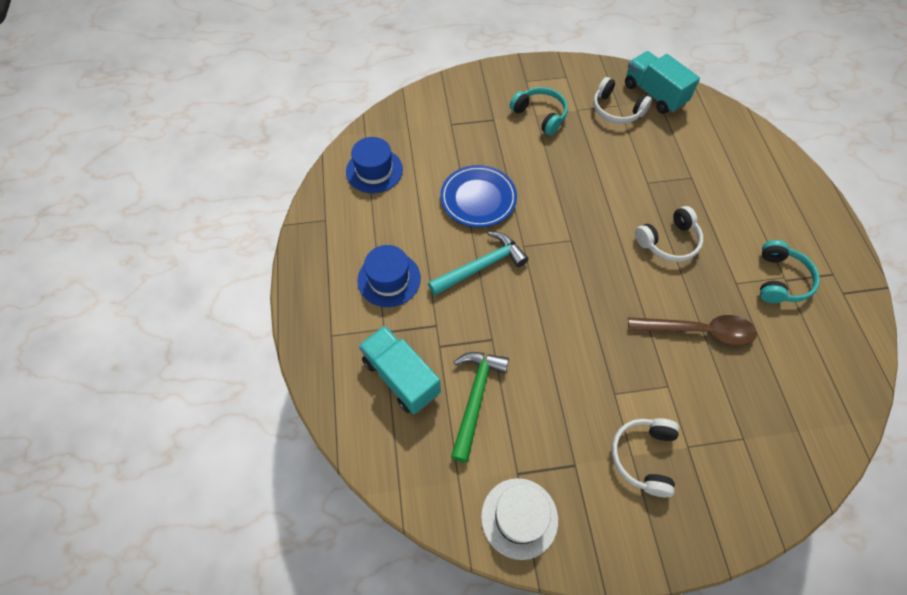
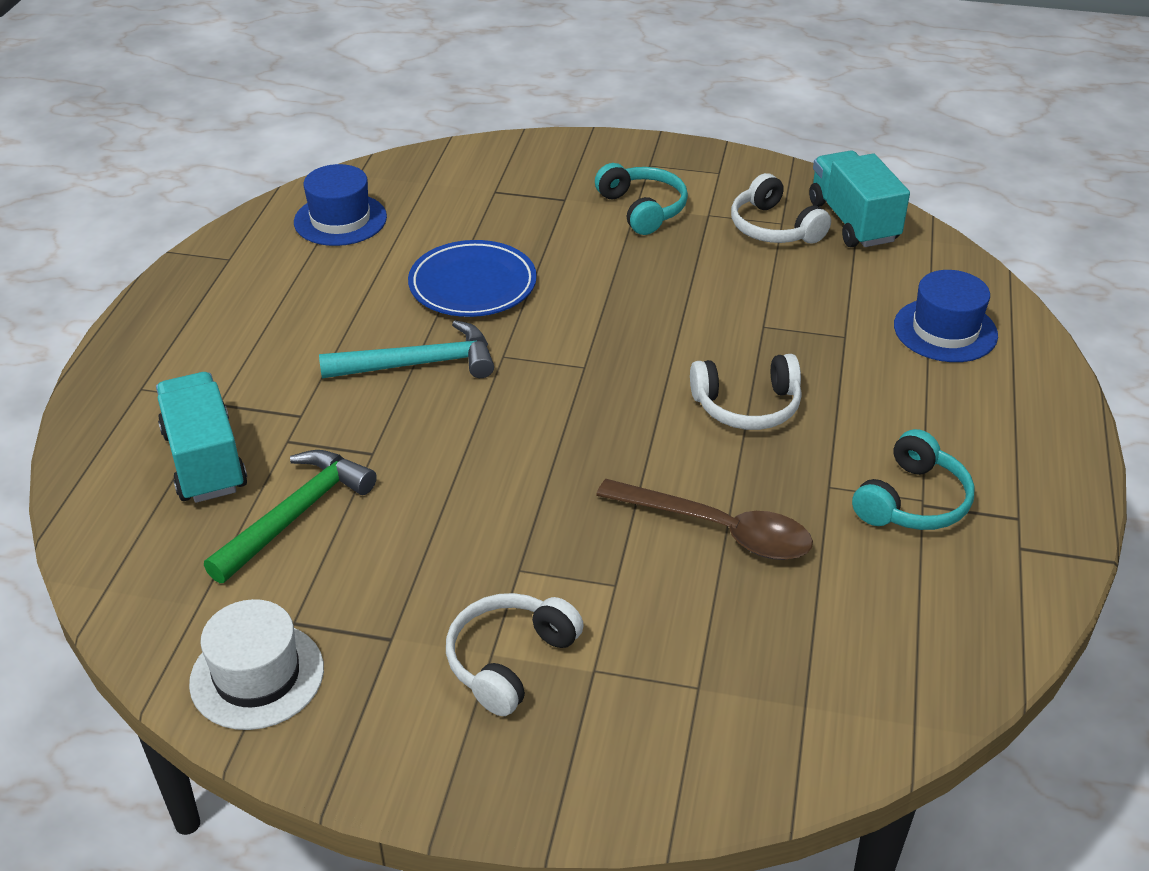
camera: 20 degrees right, 20 degrees down
blue hat [357,245,421,307] -> blue hat moved to [894,270,998,362]

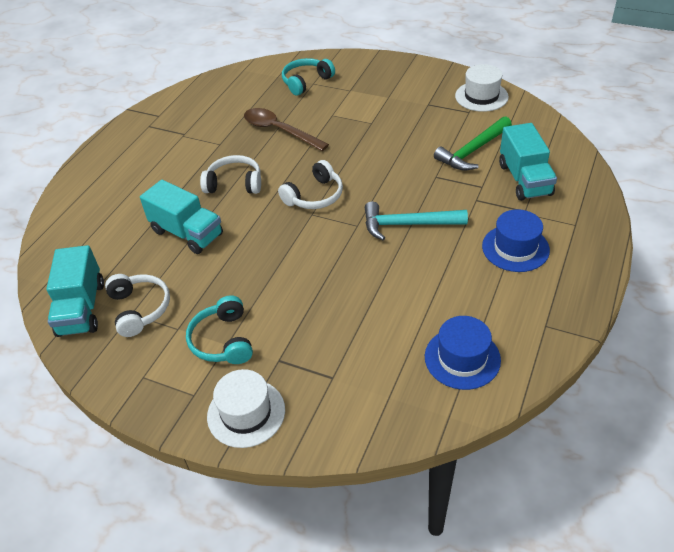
camera: 165 degrees left, 5 degrees up
blue plate [408,240,537,317] -> none
white headphones [446,593,584,716] -> white headphones moved to [278,160,343,209]
turquoise headphones [852,429,975,530] -> turquoise headphones moved to [282,58,335,95]
blue hat [894,270,998,362] -> blue hat moved to [482,209,550,272]
none -> turquoise truck [140,180,223,254]
none -> white hat [207,369,285,448]

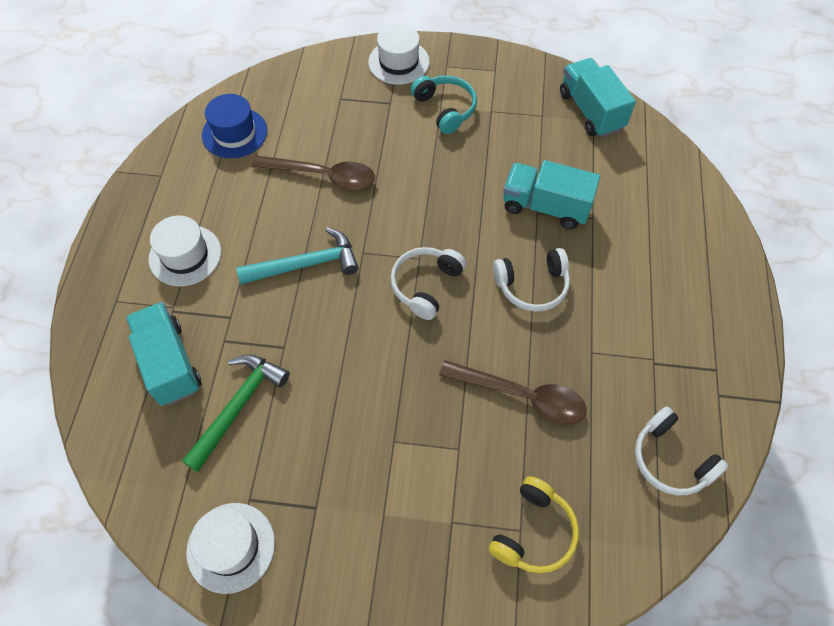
camera: 160 degrees right, 15 degrees up
white headphones [105,274,170,337] -> white headphones moved to [635,406,728,496]
turquoise headphones [282,58,335,95] -> yellow headphones [488,476,579,573]
blue hat [482,209,550,272] -> white hat [149,215,221,286]
none -> brown spoon [252,155,375,190]

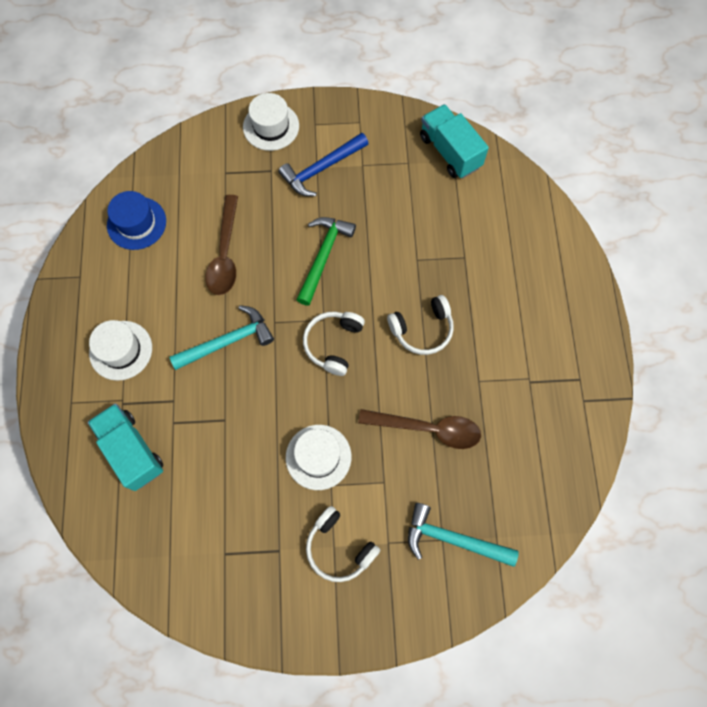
camera: 10 degrees left, 10 degrees up
green hammer [182,354,290,472] -> green hammer moved to [296,217,356,306]
white hat [186,503,275,594] -> white hat moved to [286,425,351,490]
brown spoon [252,155,375,190] -> brown spoon turned 90 degrees clockwise [205,195,238,295]
turquoise headphones [411,75,477,134] -> blue hammer [278,133,369,196]
yellow headphones [488,476,579,573] -> turquoise hammer [408,503,519,567]
turquoise truck [503,160,600,229] -> none
white headphones [635,406,728,496] -> white headphones moved to [306,506,380,582]

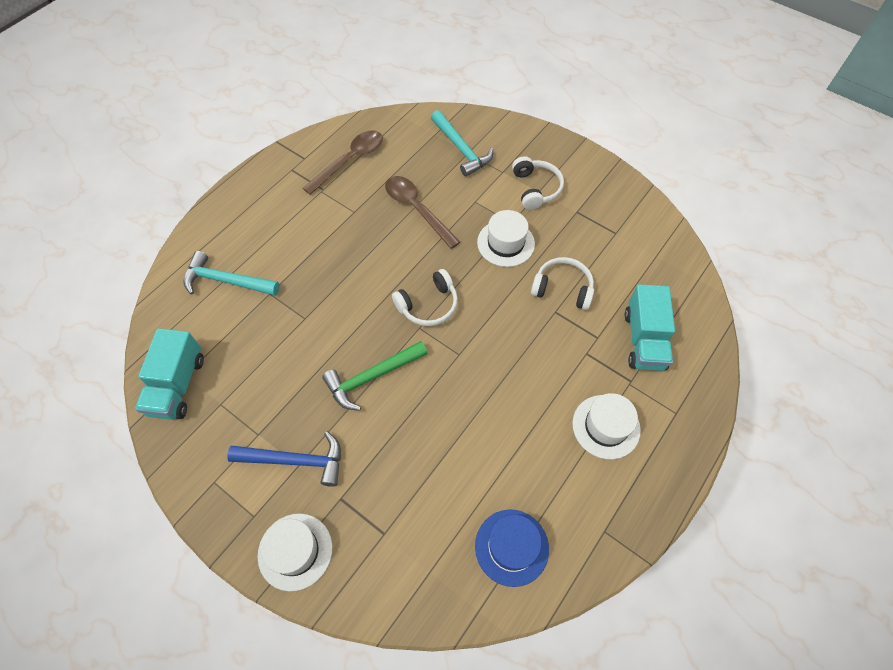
camera: 140 degrees left, 10 degrees down
turquoise hammer [170,305,274,370] -> turquoise hammer moved to [184,251,280,296]
brown spoon [205,195,238,295] -> brown spoon moved to [303,130,383,195]
white headphones [387,295,454,355] -> white headphones moved to [531,257,594,310]

